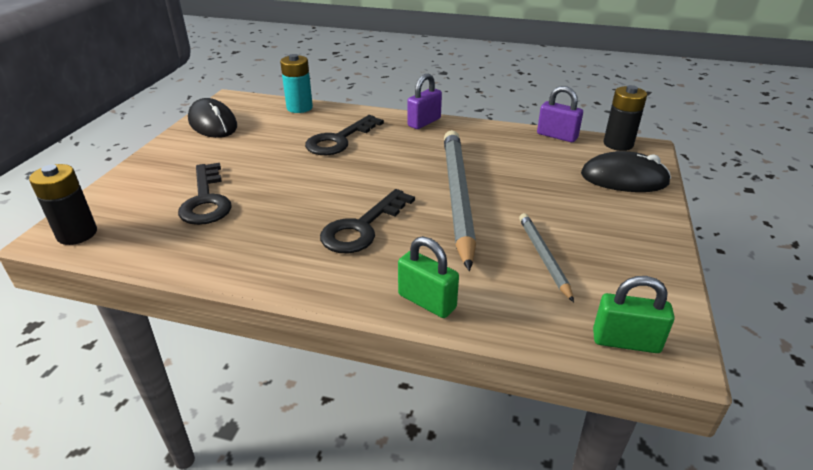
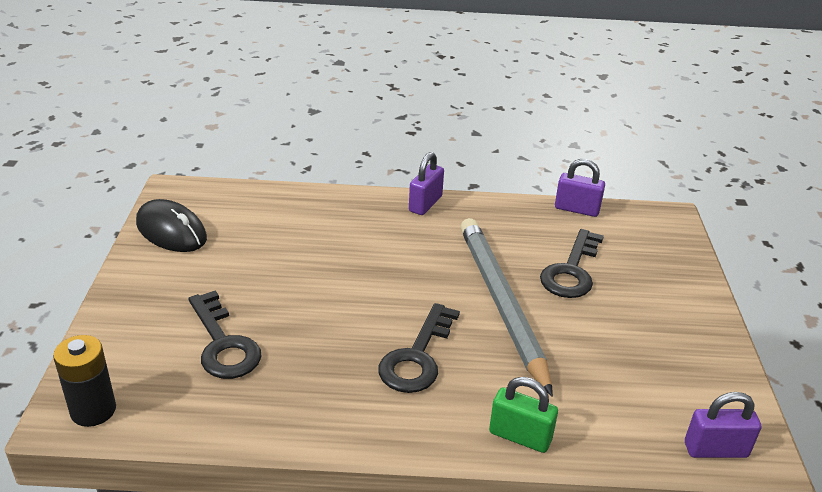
camera: 15 degrees left, 0 degrees up
turquoise battery [280,54,313,113] -> none
black key [305,115,384,155] -> black key moved to [540,229,604,298]
grey pencil [519,213,574,302] -> none
black mouse [581,151,671,192] -> none
green padlock [593,276,675,353] -> purple padlock [685,392,761,458]
black battery [603,85,647,151] -> none

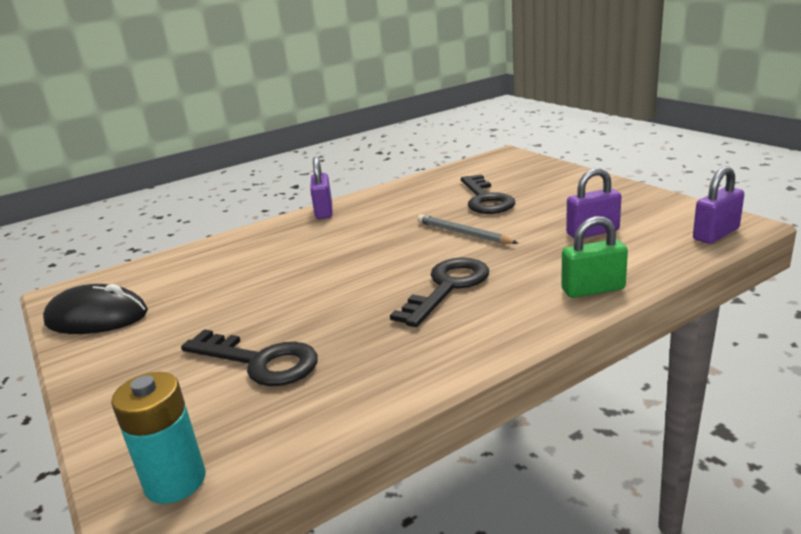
camera: 30 degrees left, 10 degrees down
black battery [53,335,116,427] -> turquoise battery [111,372,205,504]
black key [378,303,460,393] -> black key turned 135 degrees counterclockwise [390,257,489,327]
grey pencil [460,218,553,397] -> grey pencil [417,214,518,244], size x0.49
purple padlock [555,159,605,217] -> purple padlock moved to [566,168,622,238]

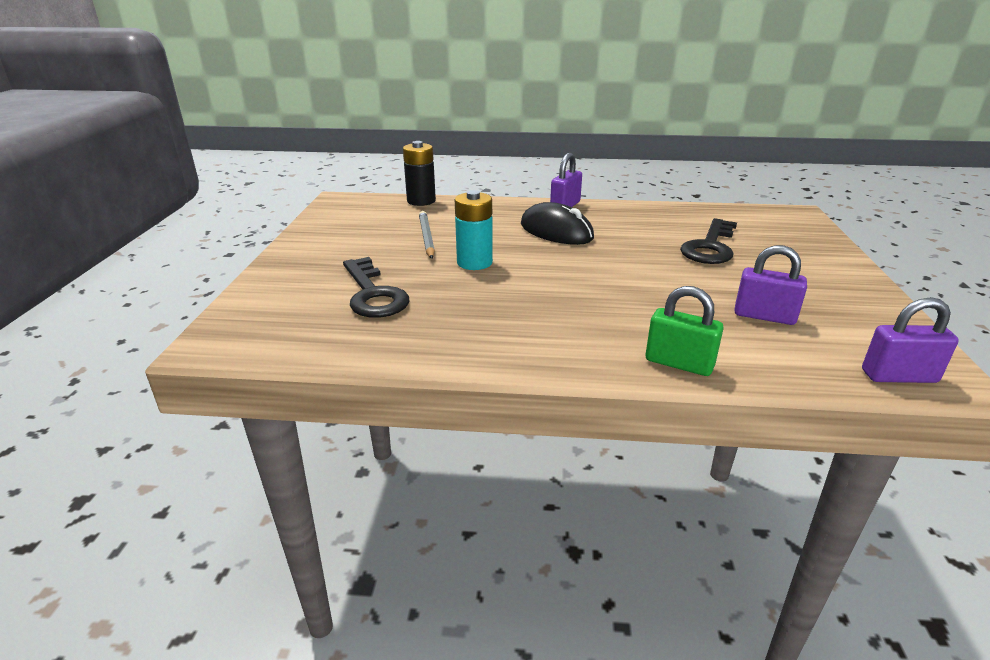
camera: 35 degrees right, 5 degrees up
black mouse [43,284,148,334] -> black mouse moved to [521,202,594,245]
turquoise battery [111,372,205,504] -> turquoise battery moved to [455,190,493,270]
black key [390,257,489,327] -> none
grey pencil [417,214,518,244] -> grey pencil moved to [419,211,435,259]
none -> black battery [403,141,436,206]

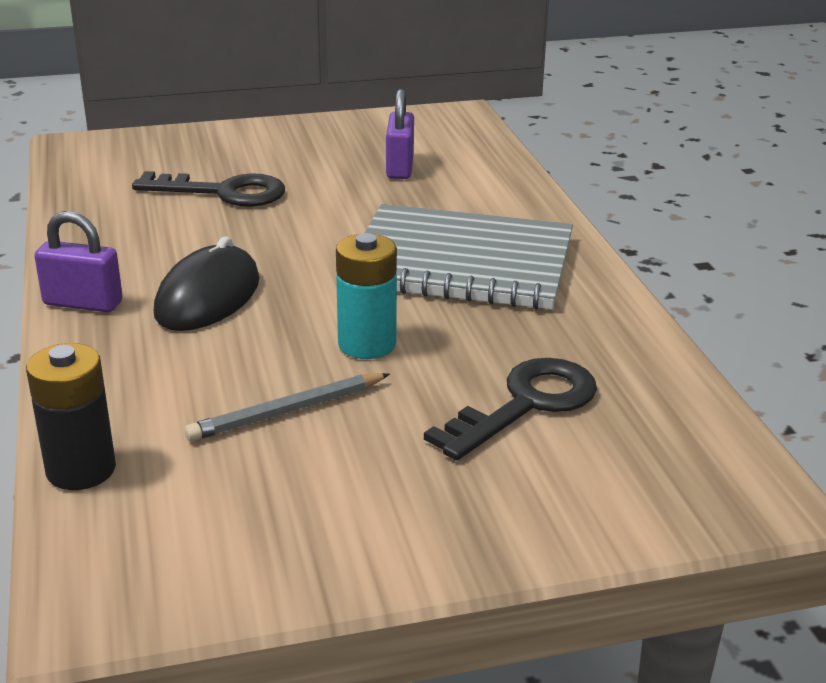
camera: 110 degrees left, 0 degrees up
green padlock [646,286,724,376] -> none
purple padlock [862,297,959,383] -> none
none -> grey notebook [365,204,573,310]

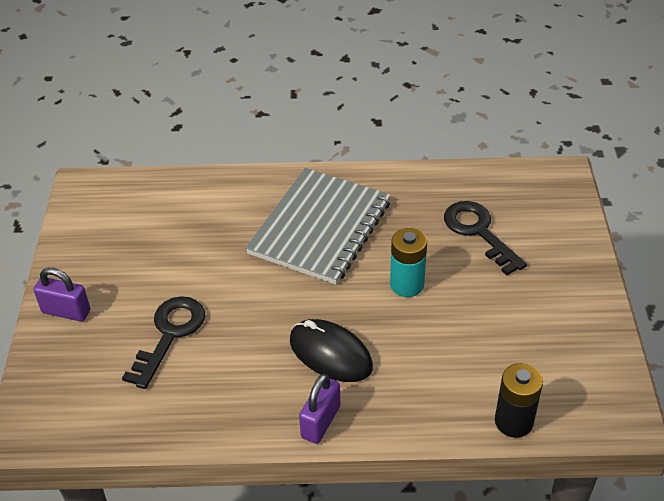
camera: 75 degrees left, 15 degrees up
grey pencil [185,373,390,441] -> none
purple padlock [386,89,414,179] -> purple padlock moved to [34,268,90,322]

